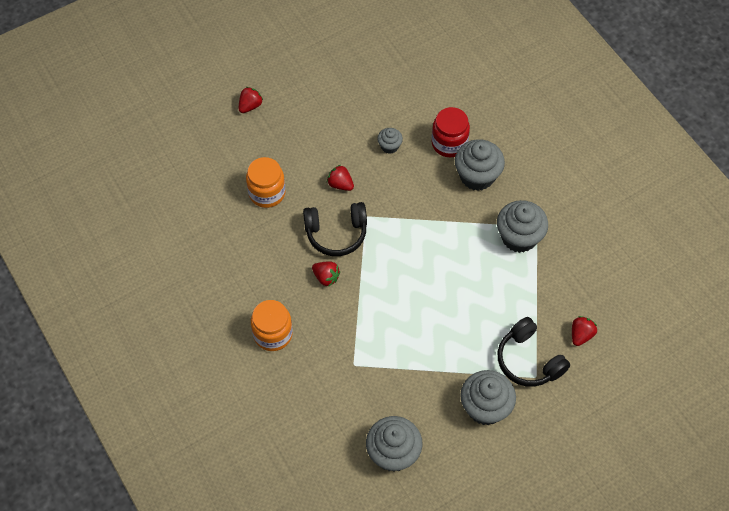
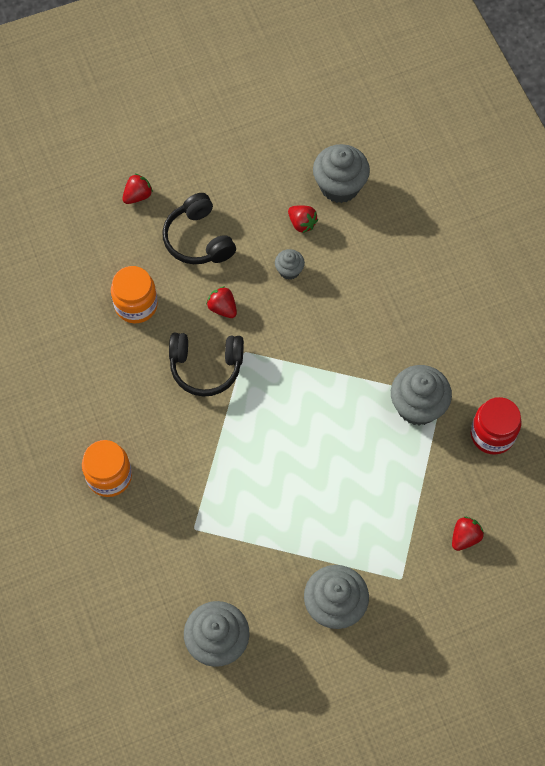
camera: 10 degrees right, 5 degrees up
red strawberry [312,261,340,287] -> red strawberry moved to [288,205,318,233]
red jar [431,107,470,157] -> red jar moved to [471,397,521,455]
grey cupcake [455,139,505,191] -> grey cupcake moved to [313,144,370,203]
black headphones [498,317,570,387] -> black headphones moved to [162,193,236,264]

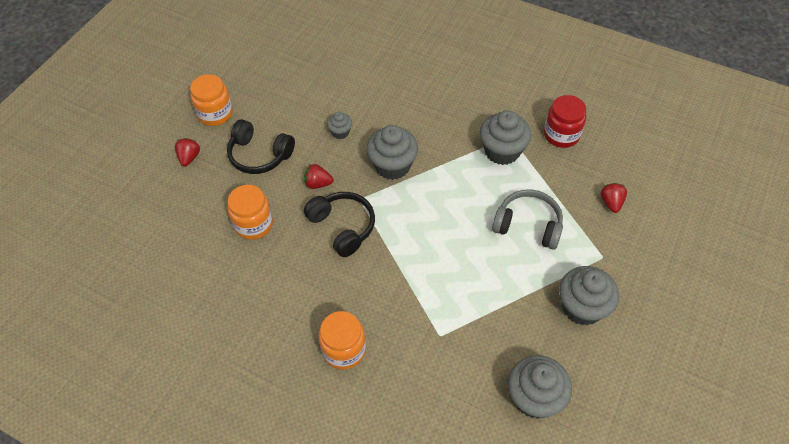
camera: 40 degrees left, 10 degrees down
black headphones [169,333,244,396] -> black headphones turned 90 degrees counterclockwise [304,192,375,257]
red strawberry [288,205,318,233] -> none
grey cupcake [313,144,370,203] -> grey cupcake moved to [366,125,418,180]
none -> orange jar [190,74,233,126]
none -> grey headphones [492,189,563,250]

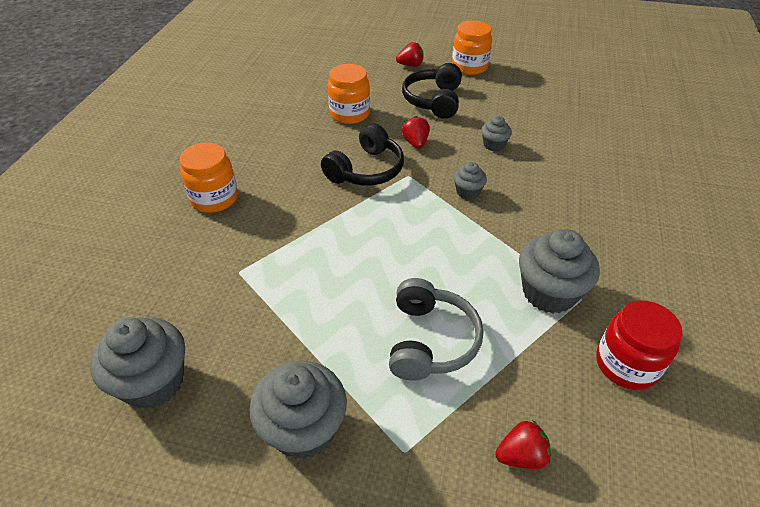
camera: 75 degrees right, 10 degrees down
grey cupcake [366,125,418,180] -> grey cupcake [454,162,487,200], size x0.52

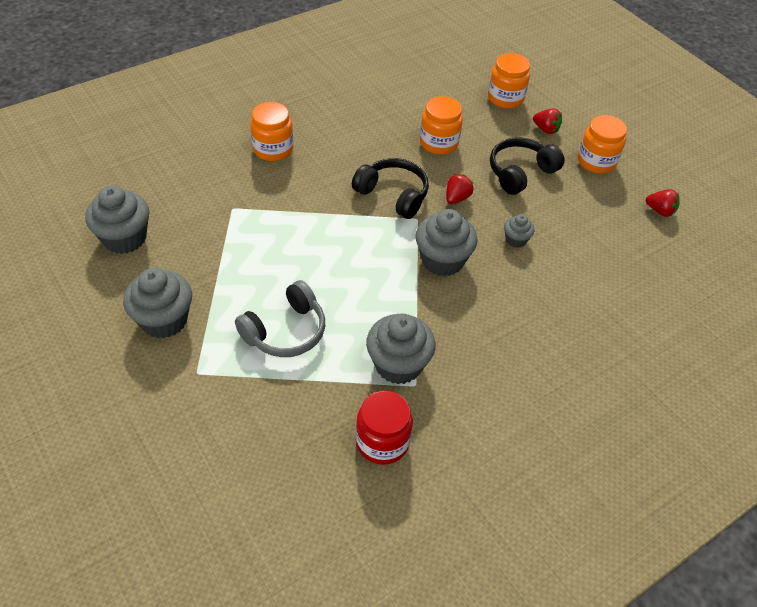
camera: 40 degrees right, 5 degrees up
black headphones [321,124,404,186] -> black headphones turned 135 degrees counterclockwise [352,158,429,219]
grey cupcake [454,162,487,200] -> grey cupcake [415,209,478,276], size x1.94
red strawberry [495,420,551,469] -> red strawberry moved to [646,189,680,217]
none -> orange jar [488,53,530,109]

